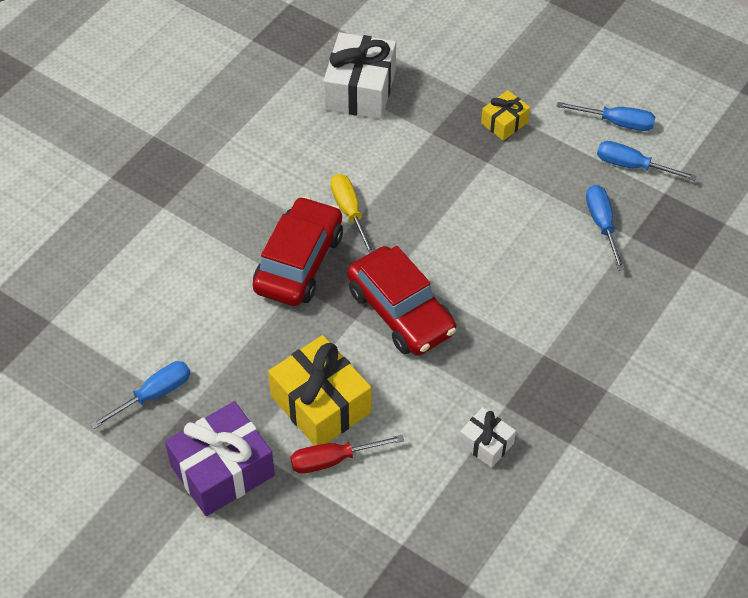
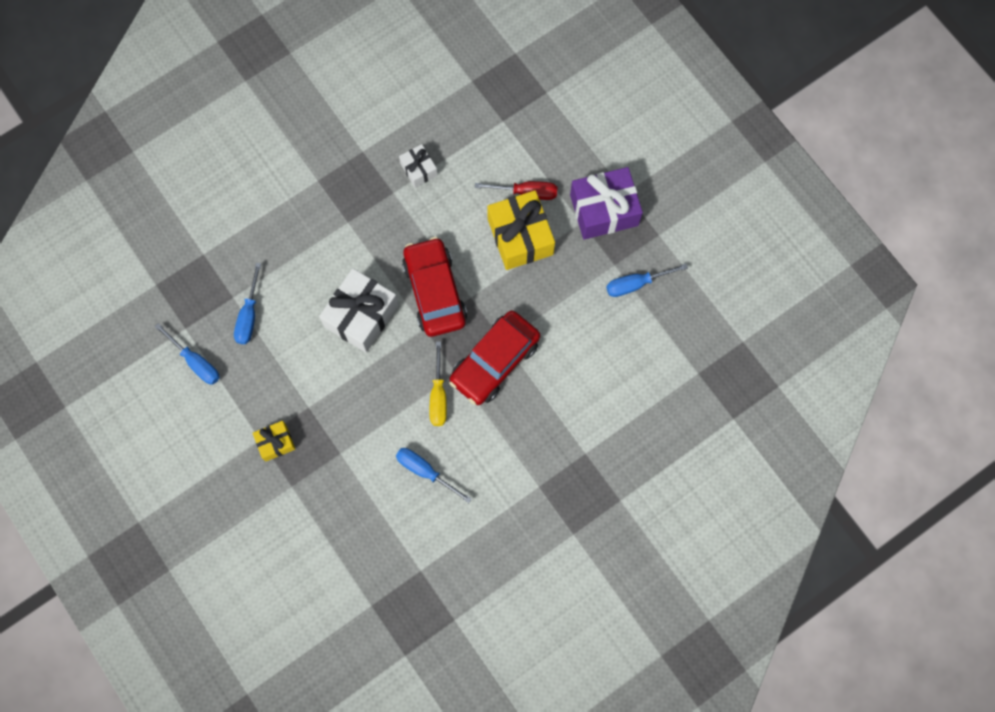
camera: 160 degrees left, 20 degrees up
white gift [323,32,396,119] -> white gift moved to [319,268,399,353]
blue screwdriver [557,102,655,131] -> blue screwdriver moved to [396,448,472,503]

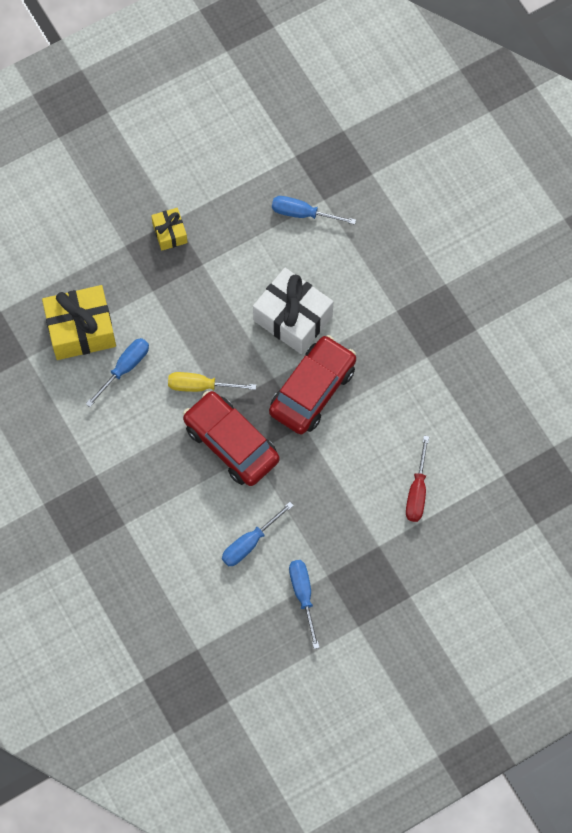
camera: 95 degrees right, 5 degrees down
blue screwdriver [155,323,220,385] -> blue screwdriver moved to [222,502,294,566]
white gift [399,144,438,188] -> none
red car [402,237,467,337] -> red car turned 45 degrees counterclockwise [269,335,356,434]
yellow gift [487,190,555,270] -> yellow gift moved to [42,285,116,360]
purple gift [570,167,643,240] -> none

